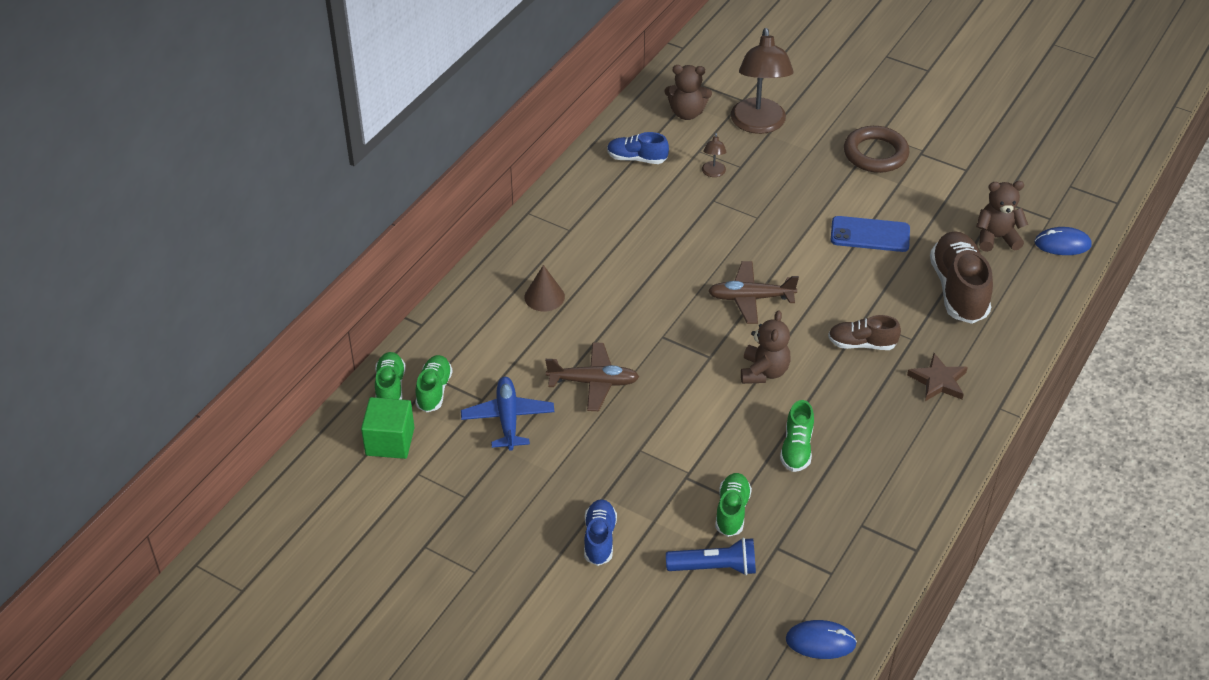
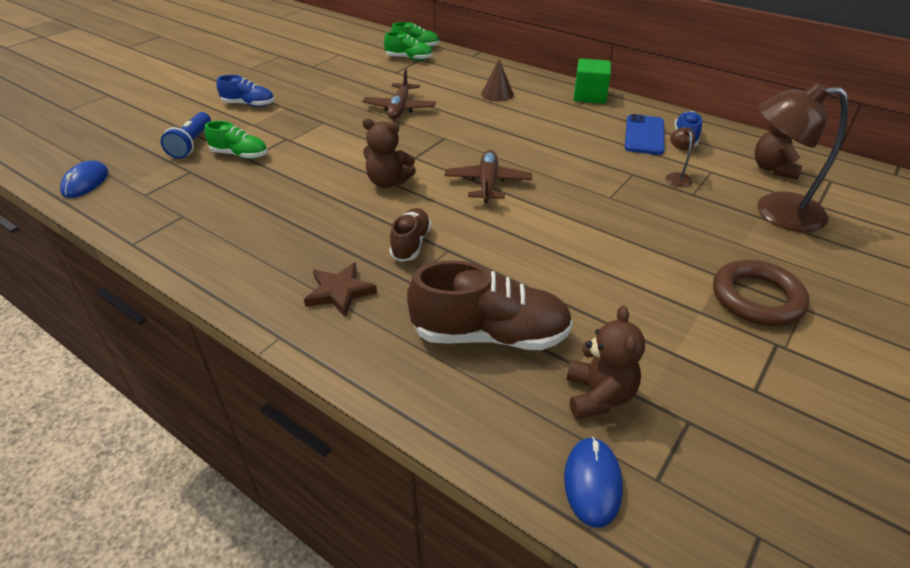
camera: 95 degrees right, 5 degrees down
green cube [361,397,415,459] -> green cube moved to [573,58,611,104]
blue plane [461,377,555,451] -> none
brown lamp [702,133,727,177] -> brown lamp turned 75 degrees clockwise [666,127,695,187]
green shoe [780,400,814,472] -> none
blue phone [831,216,910,252] -> blue phone moved to [625,114,665,155]

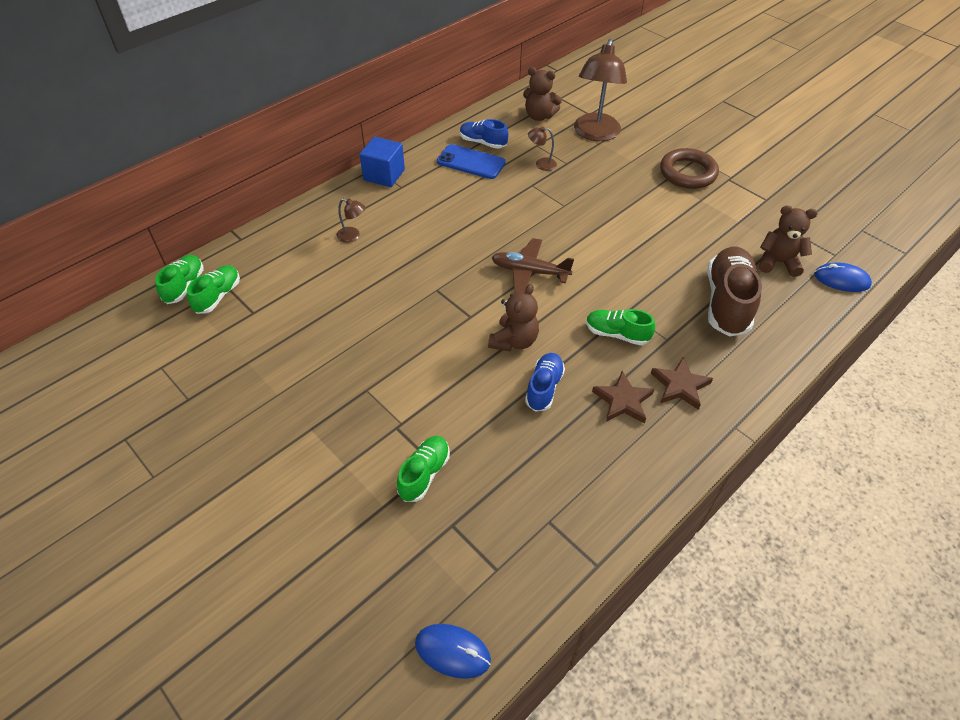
camera: 80 degrees left, 10 degrees up
blue flashlight [161,112,211,159] -> none
blue shoe [217,75,274,107] -> blue shoe moved to [525,353,565,412]
brown plane [363,69,436,119] -> none
brown shoe [389,208,431,262] -> green shoe [586,309,655,345]
brown cone [481,59,514,102] -> brown lamp [336,199,365,243]
green cube [573,58,611,104] -> blue cube [360,137,405,187]
none -> brown star [592,371,654,424]

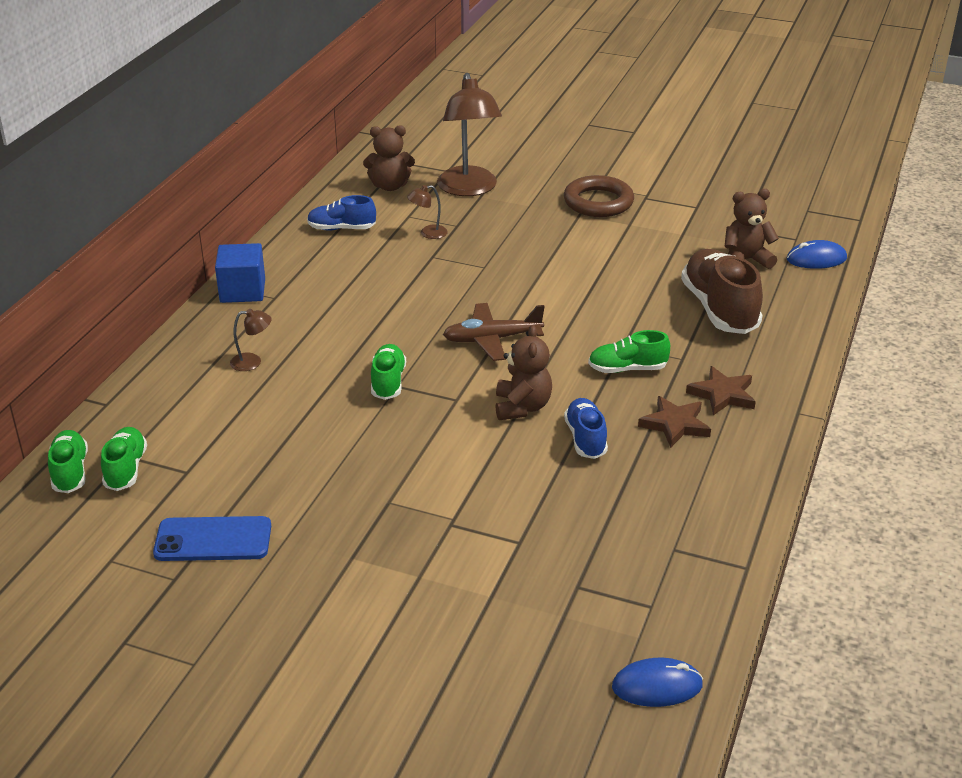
camera: 25 degrees left, 15 degrees down
green shoe [397,436,450,502] -> green shoe moved to [371,344,406,400]
blue phone [437,144,505,179] -> blue phone moved to [153,516,271,561]

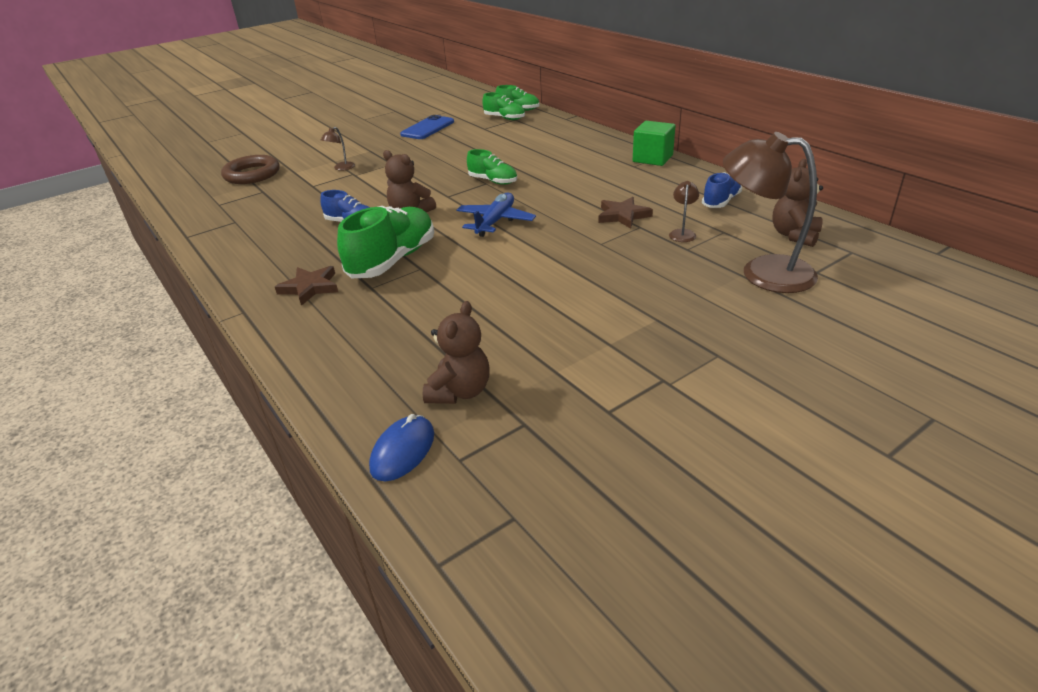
camera: 125 degrees right, 0 degrees up
blue cube [215,243,265,303] -> green cube [633,121,676,166]
brown lamp [230,309,272,371] -> brown lamp moved to [321,127,355,171]
brown plane [443,303,545,361] -> blue plane [457,193,536,237]
brown ring [564,175,634,217] -> brown ring moved to [221,155,280,184]
green shoe [588,330,670,373] -> green shoe [337,206,434,278], size x1.76
blue mouse [612,658,703,707] -> none
brown star [638,396,711,448] -> brown star moved to [598,197,653,229]
brown shoe [681,249,763,334] -> none

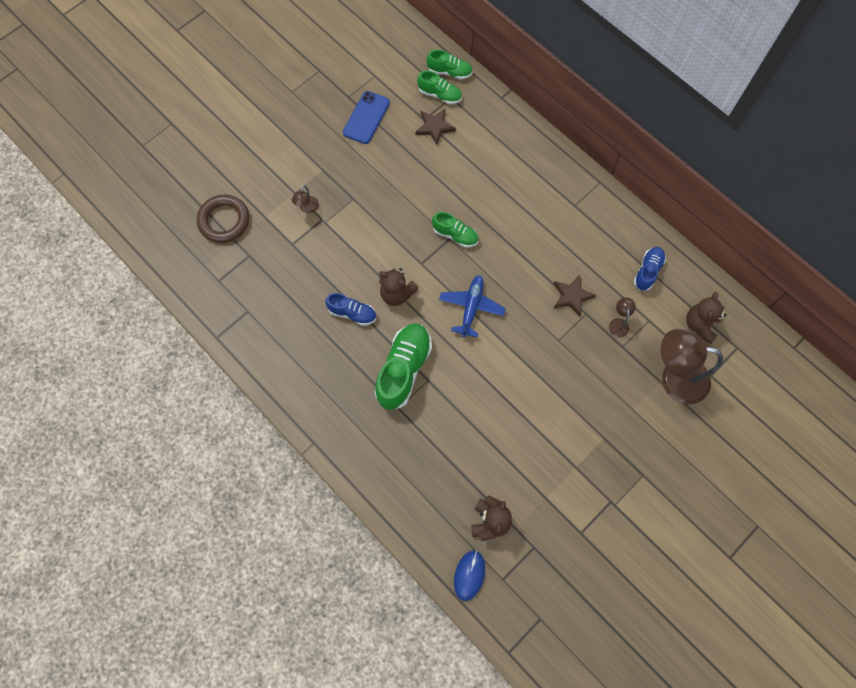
camera: 10 degrees left, 35 degrees up
brown star [275,266,338,306] -> brown star moved to [415,109,456,145]
green cube [633,121,676,166] -> none

